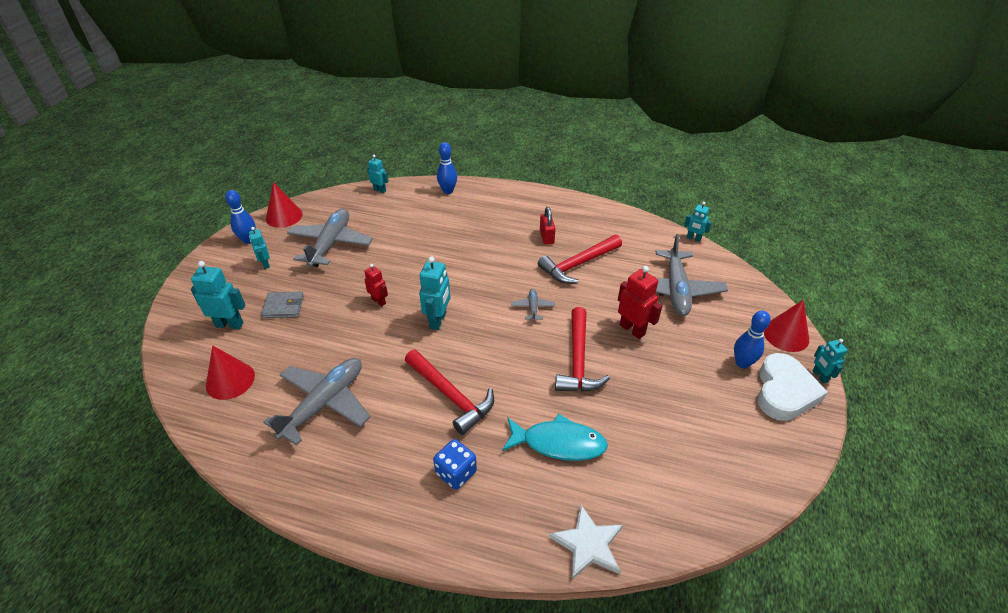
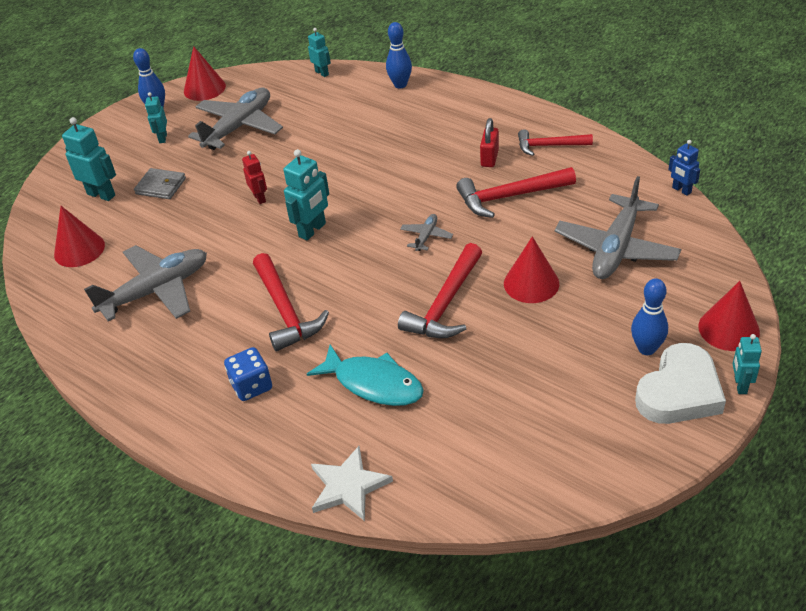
camera: 25 degrees right, 0 degrees up
red robot [618,266,662,339] -> red cone [504,236,559,303]
turquoise robot [684,202,712,242] -> blue robot [668,140,700,196]
none -> red hammer [518,129,593,156]

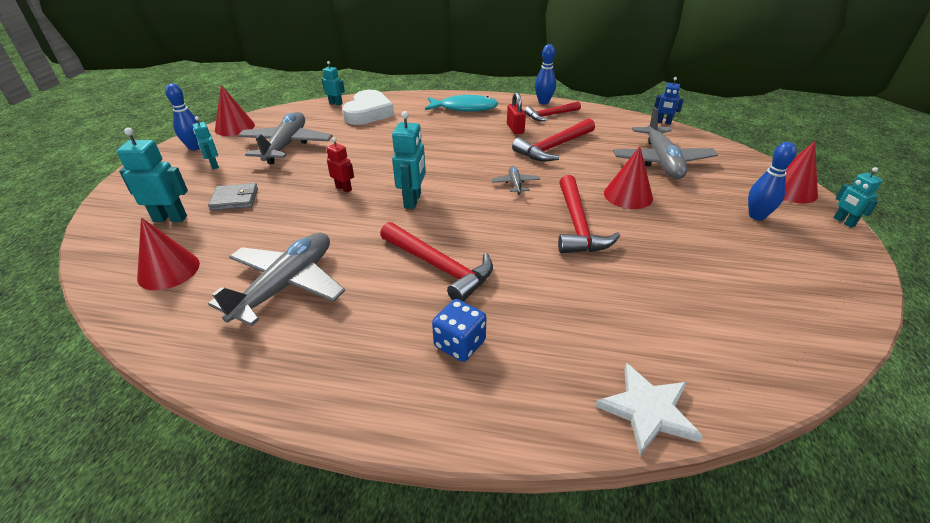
camera: 30 degrees left, 5 degrees down
turquoise fish [307,344,424,406] -> turquoise fish moved to [425,94,499,112]
blue bowling pin [386,22,412,89] -> blue bowling pin moved to [535,44,556,104]
white heart [635,343,726,424] -> white heart moved to [342,90,394,125]

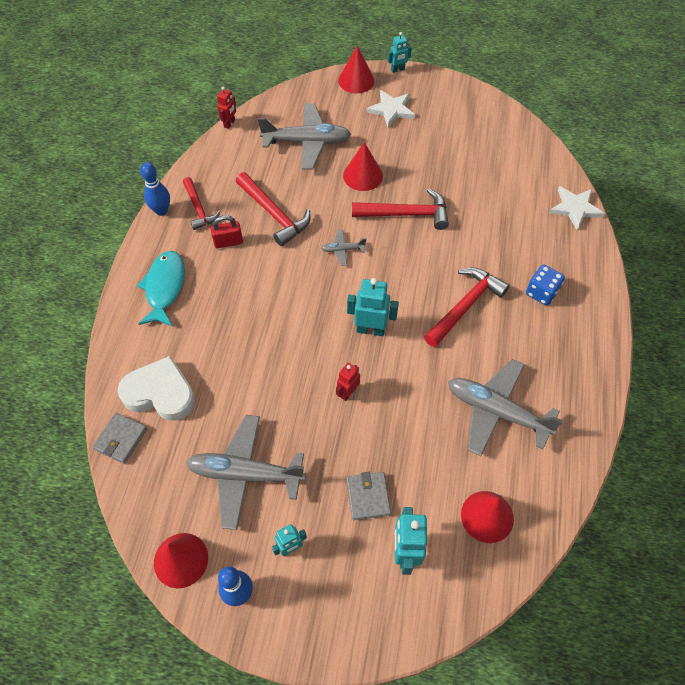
camera: 90 degrees left, 20 degrees up
turquoise robot [322,61,345,106] -> grey wallet [92,413,147,464]
blue robot [654,77,684,125] -> red robot [217,87,236,129]
blue bowling pin [748,142,797,221] -> white star [366,90,415,128]

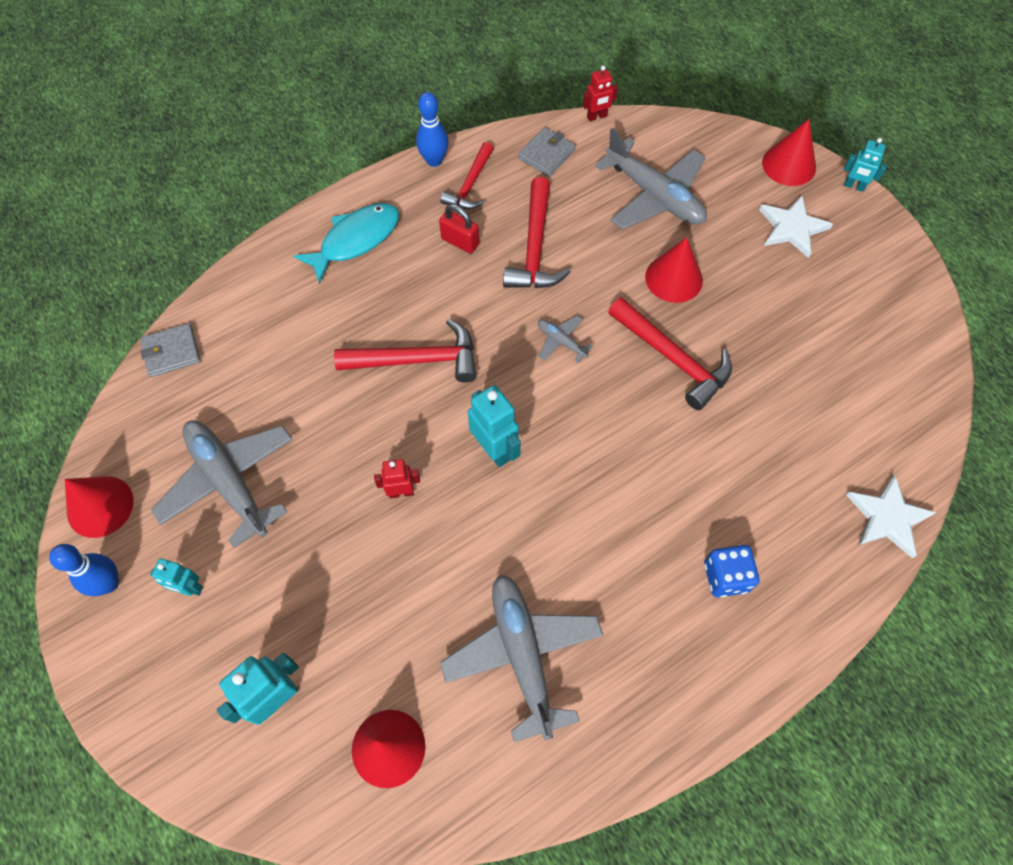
camera: 45 degrees right, 5 degrees up
white heart [118,356,195,421] -> none
grey wallet [346,472,391,520] -> grey wallet moved to [518,127,576,177]
red hammer [424,268,509,347] -> red hammer moved to [334,319,477,382]

